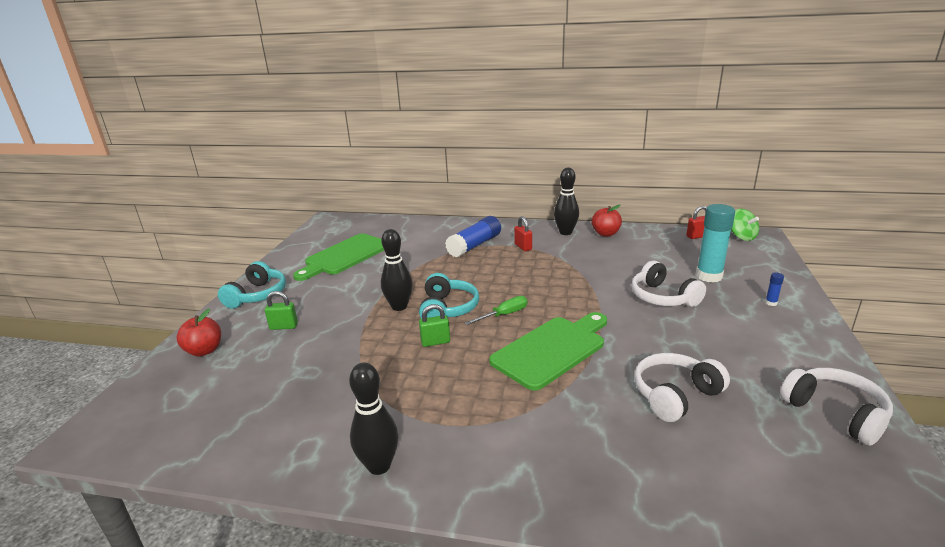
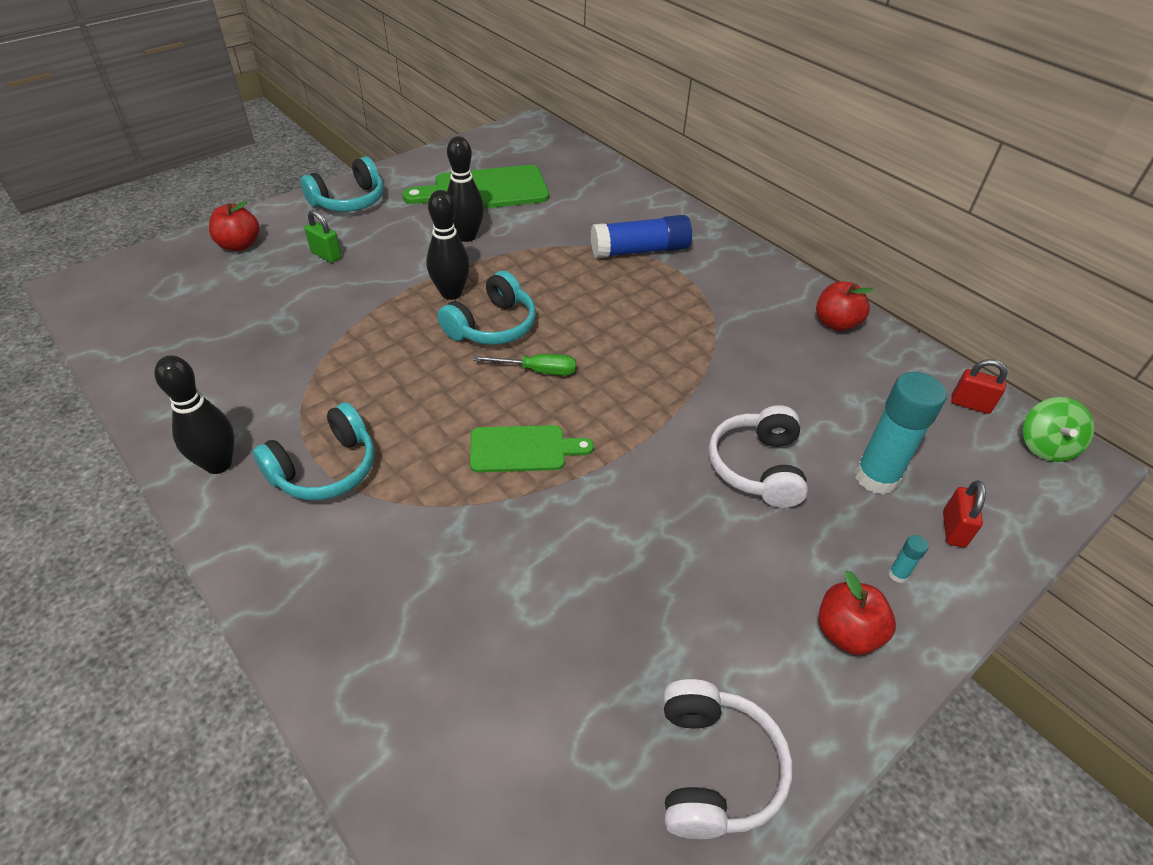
camera: 35 degrees right, 20 degrees up
green padlock [419,304,450,347] -> none
green cutting board [489,312,607,391] -> green cutting board [470,425,594,472], size x0.61
red padlock [514,216,532,251] -> red padlock moved to [943,480,986,548]
black bowling pin [554,168,579,235] -> black bowling pin moved to [447,136,484,242]
white headphones [634,353,730,422] -> none
blue glue stick [765,272,784,306] -> turquoise glue stick [888,535,928,583]
none -> turquoise headphones [253,402,375,500]
none -> red apple [818,571,896,655]

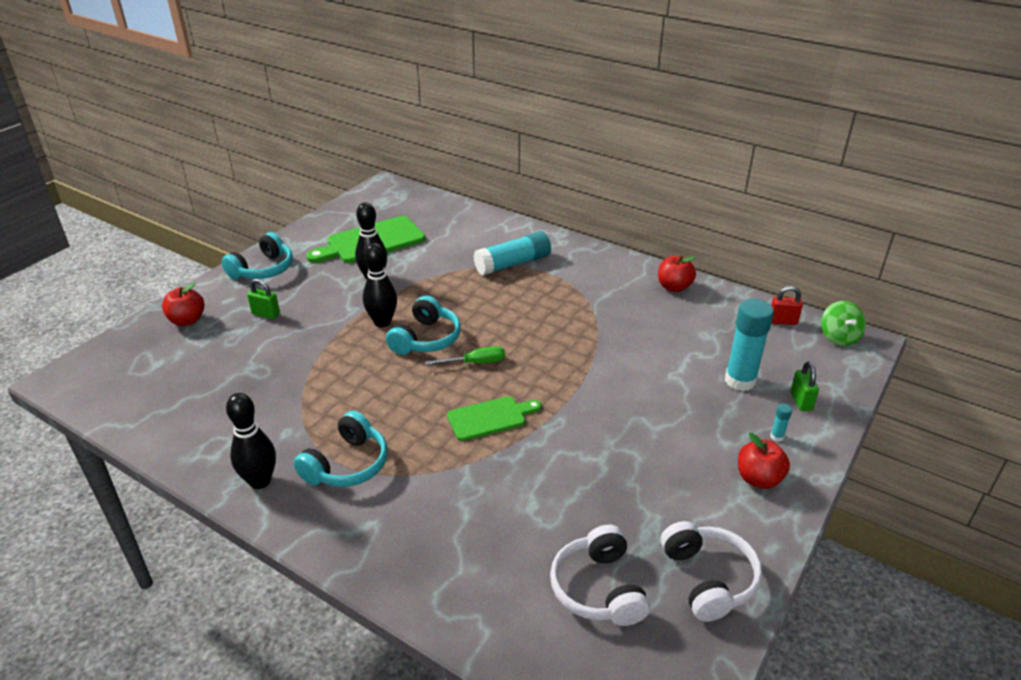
camera: 15 degrees left, 10 degrees down
blue glue stick [591,215,692,258] -> turquoise glue stick [473,231,551,276]
white headphones [709,405,808,508] -> white headphones moved to [550,525,650,626]
red padlock [943,480,986,548] -> green padlock [790,362,819,411]

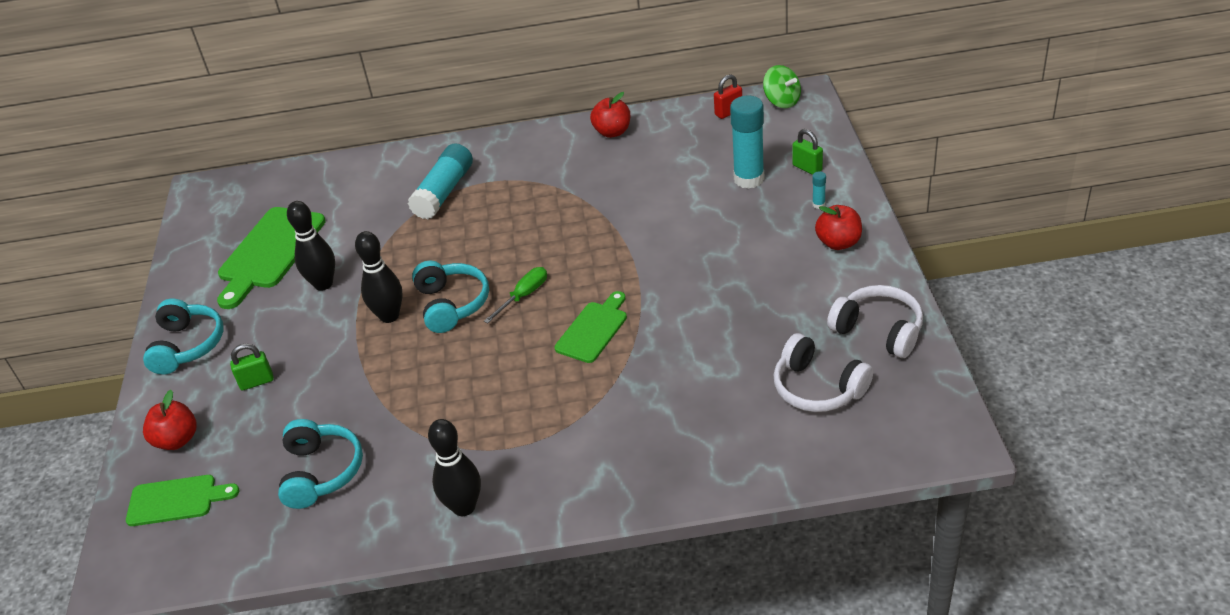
camera: 35 degrees left, 5 degrees up
turquoise headphones [294,411,388,487] -> turquoise headphones moved to [278,419,363,509]
none -> green cutting board [126,475,239,526]

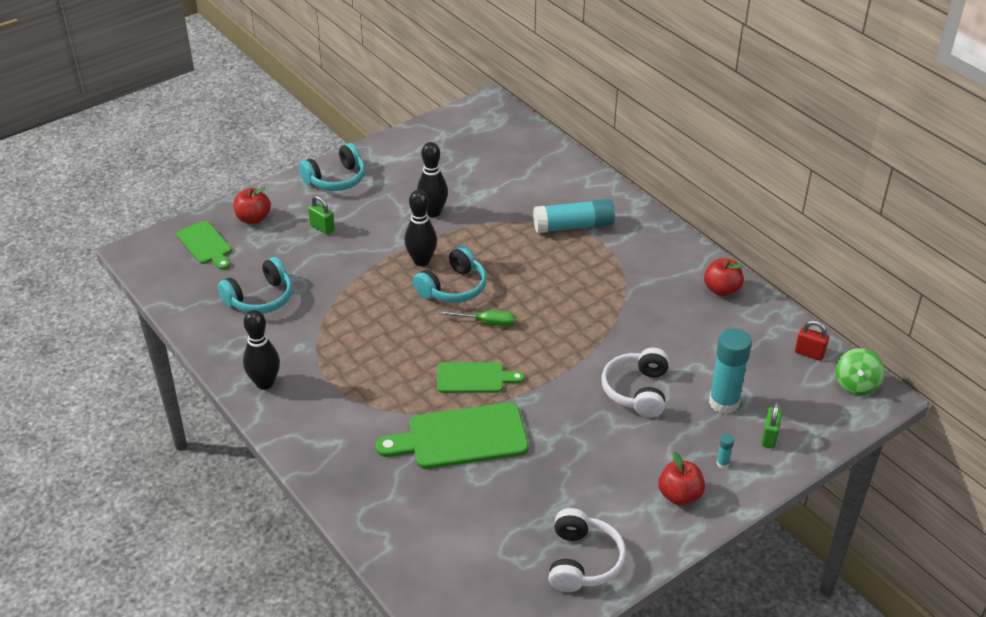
camera: 55 degrees right, 0 degrees up
green cutting board [217,207,326,309] -> green cutting board moved to [376,402,529,469]
white headphones [774,333,873,412] -> white headphones moved to [601,348,669,418]

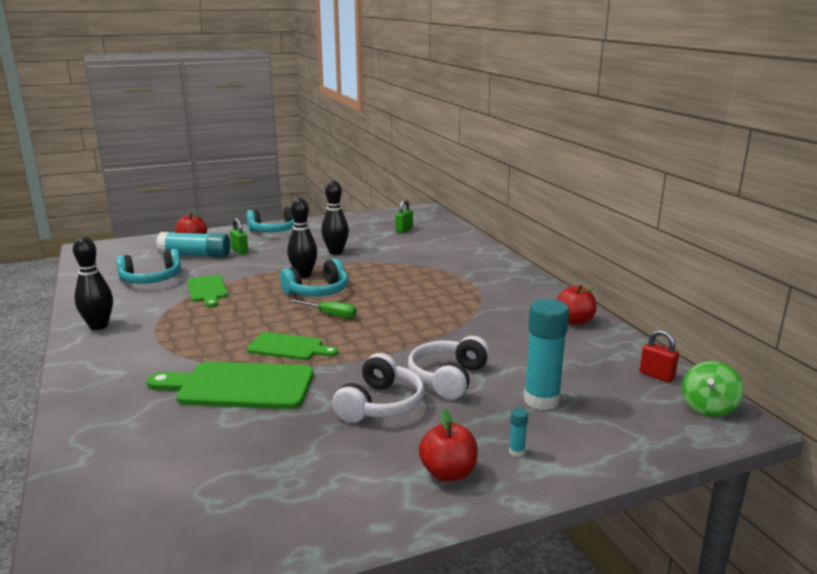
camera: 15 degrees right, 20 degrees down
green cutting board [177,221,232,270] -> green cutting board moved to [187,275,228,307]
turquoise glue stick [533,199,615,233] -> turquoise glue stick moved to [156,232,230,257]
white headphones [549,508,626,592] -> white headphones moved to [332,353,424,423]
green padlock [761,401,782,449] -> green padlock moved to [396,200,413,233]

